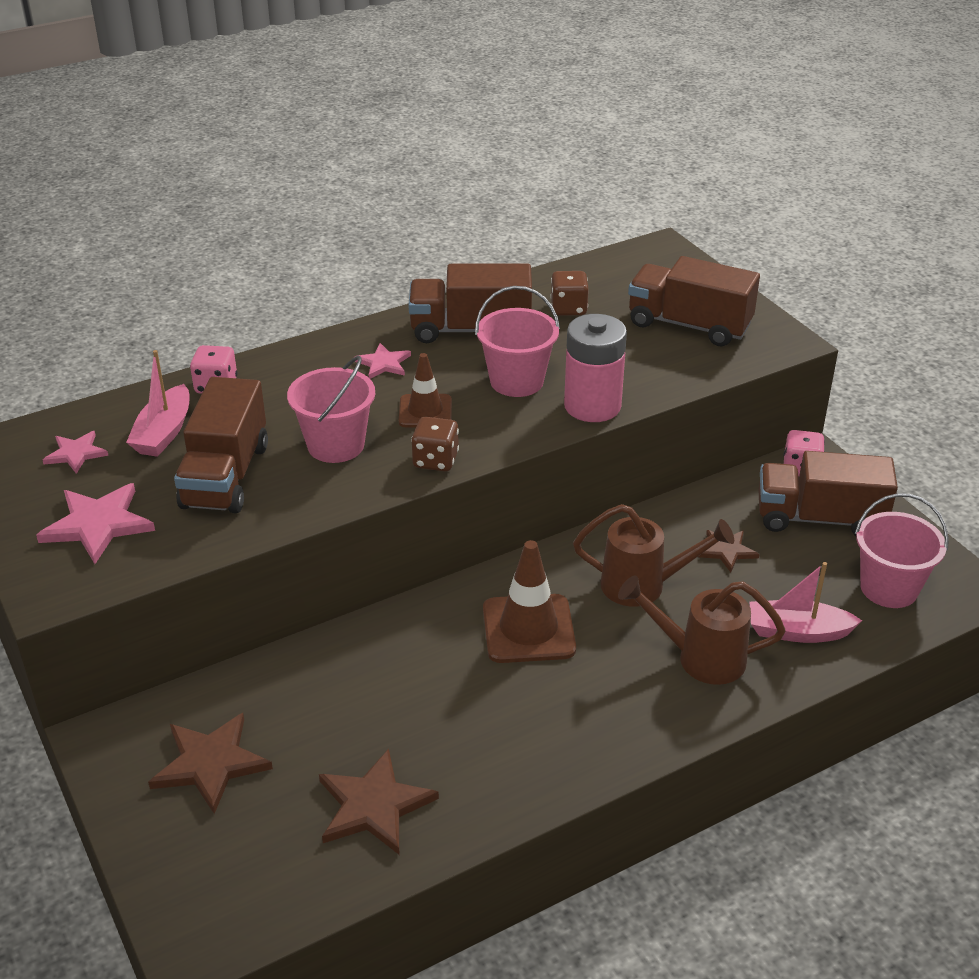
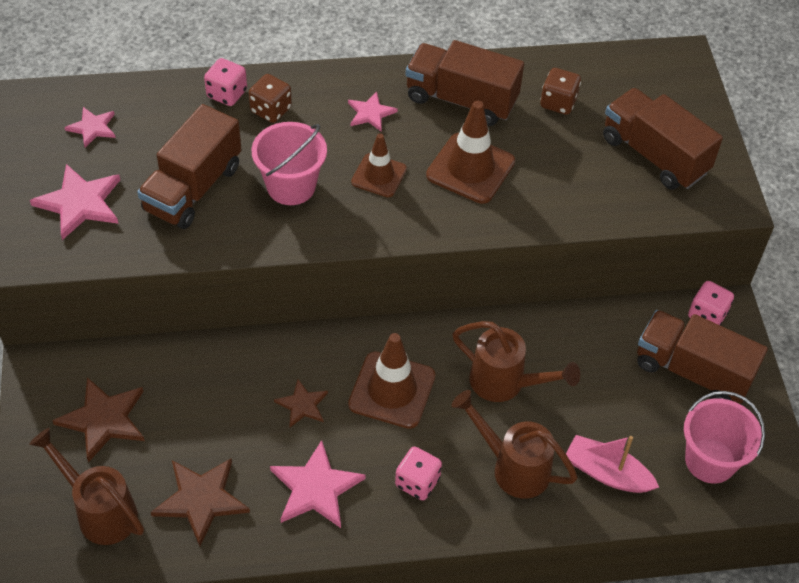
camera: 20 degrees right, 15 degrees up
pink boat [126,350,190,457] -> none
brown dice [411,417,459,471] -> brown dice moved to [249,74,292,123]
pink bucket [475,286,560,397] -> brown traffic cone [426,101,515,204]
pink battery [564,314,627,422] -> none
brown star [698,530,760,572] -> brown star moved to [274,379,328,427]
none -> brown watering can [29,428,144,545]
none -> pink star [270,440,366,528]
none -> pink dice [395,446,442,501]

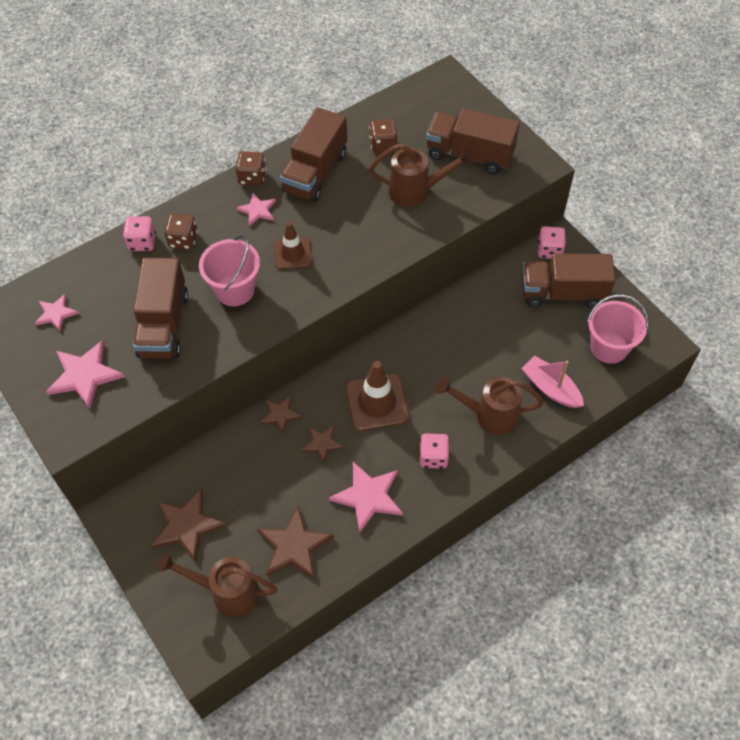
camera: 25 degrees left, 5 degrees up
brown truck [405,40,524,126] -> brown truck turned 60 degrees counterclockwise [280,107,347,202]
brown traffic cone [426,101,515,204] -> none
brown watering can [452,321,580,402] -> brown watering can moved to [369,143,474,207]
pink boat [566,435,659,493] -> pink boat turned 45 degrees clockwise [521,356,584,408]
none -> brown dice [236,151,266,186]
none -> brown star [260,396,302,434]

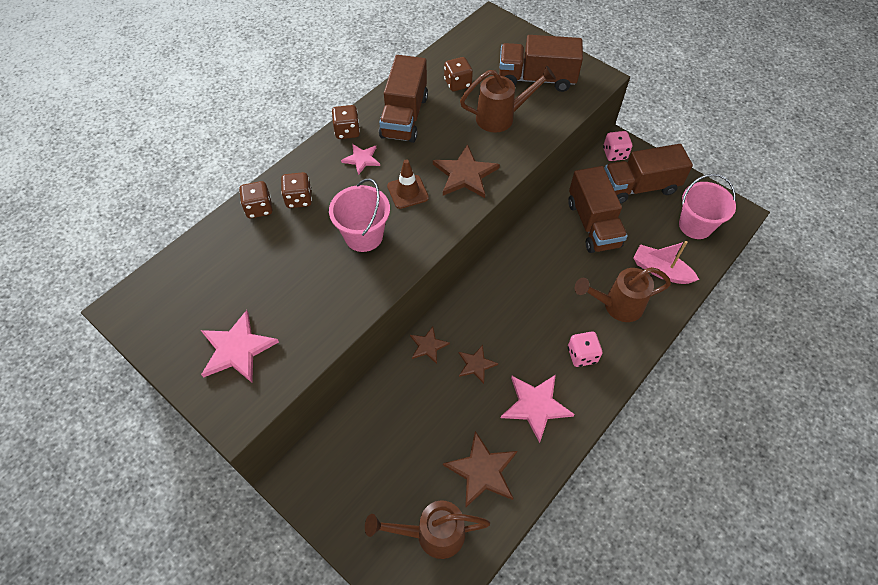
camera: 15 degrees left, 0 degrees up
pink star [34,294,79,331] -> none
pink dice [123,216,156,251] -> brown dice [239,181,272,218]
brown truck [133,258,188,359] -> brown truck moved to [568,166,628,253]
brown star [151,488,227,562] -> brown star moved to [433,144,500,198]
brown traffic cone [346,361,409,431] -> none

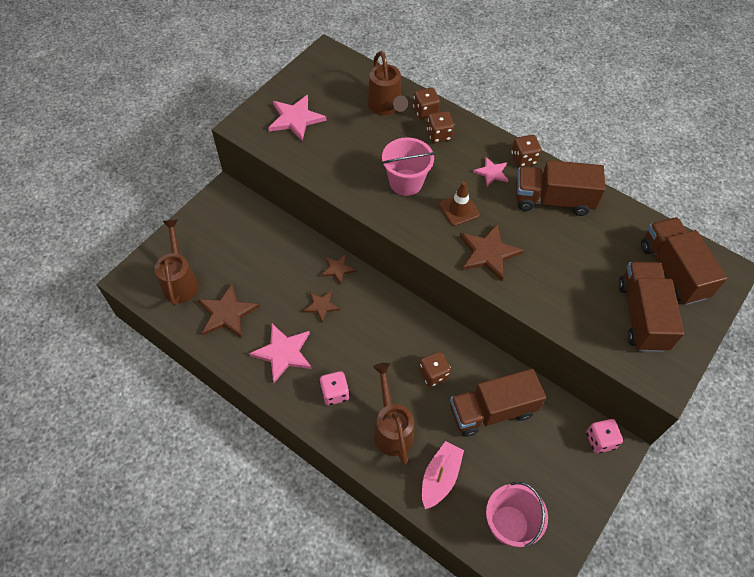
camera: 85 degrees right, 0 degrees up
brown dice [444,57,473,91] -> brown dice moved to [419,351,451,387]
brown watering can [460,65,556,133] -> brown watering can moved to [367,51,408,115]
brown truck [604,144,693,204] -> brown truck moved to [641,217,727,305]

